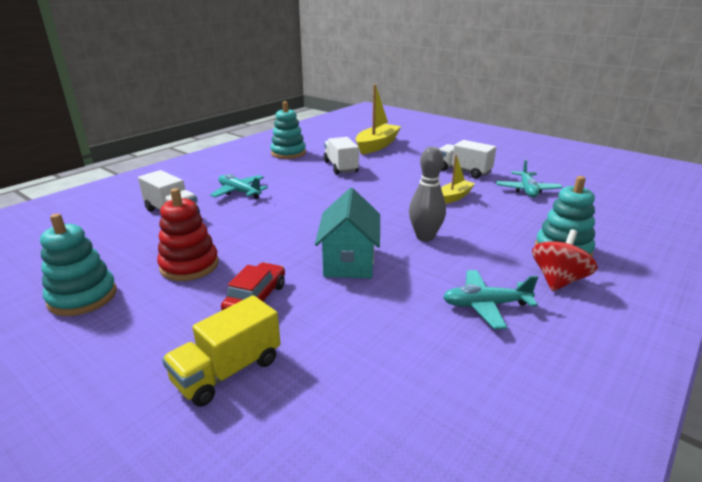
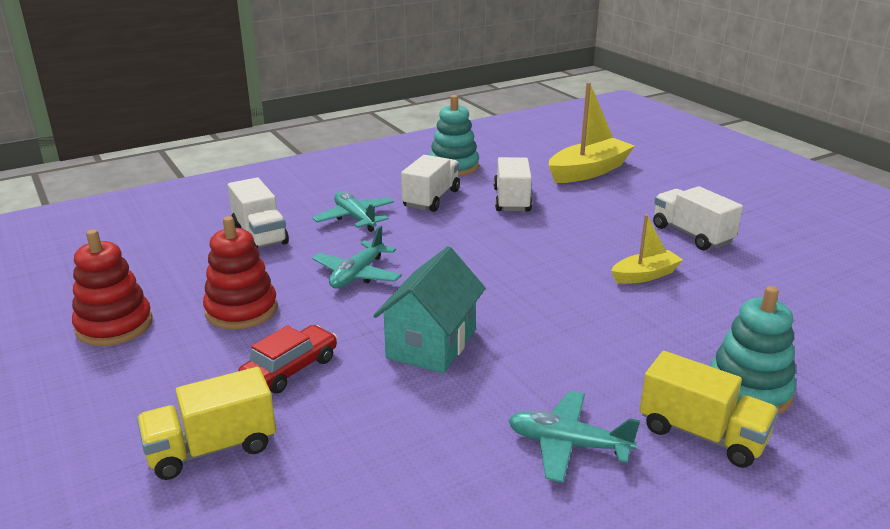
camera: 20 degrees right, 0 degrees up
turquoise stacking toy [40,213,117,316] -> red stacking toy [72,229,153,346]
grey bowling pin [409,146,446,241] -> none
turquoise plane [496,159,563,198] -> turquoise plane moved to [312,226,402,289]
red spinning top [532,229,598,291] -> yellow truck [640,351,779,468]
none -> white truck [401,155,460,212]

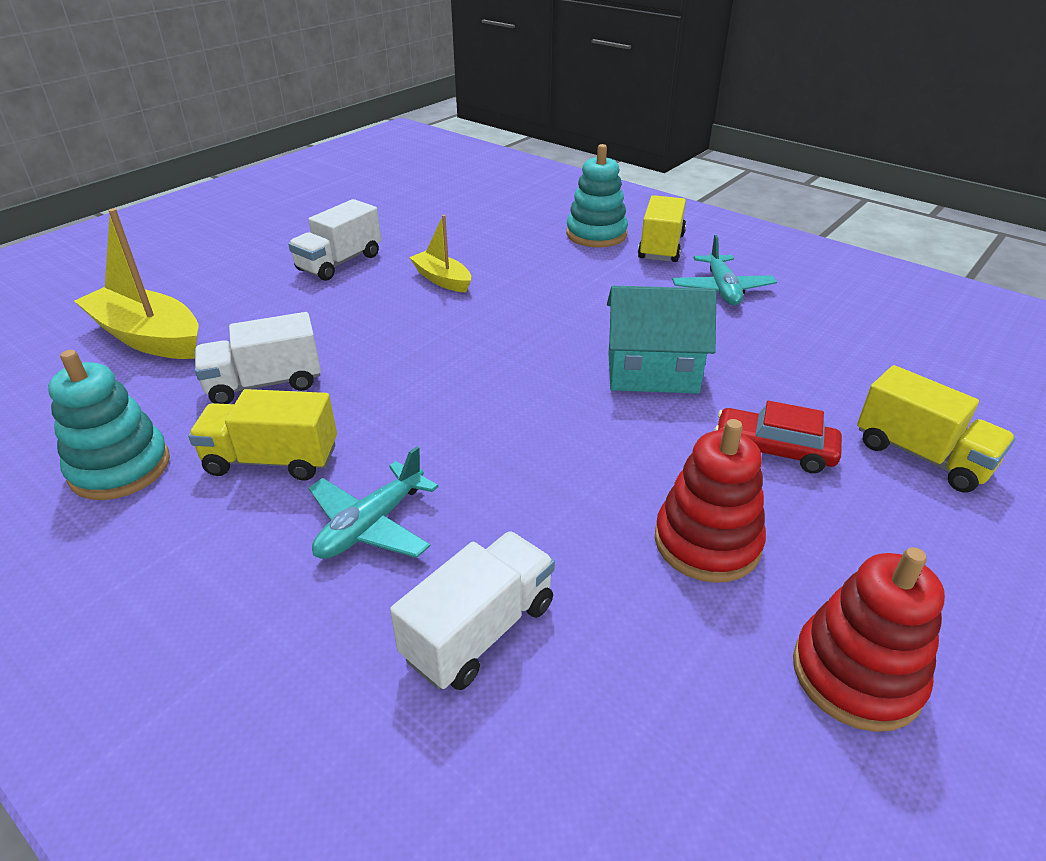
camera: 110 degrees left, 10 degrees up
turquoise plane [312,226,402,289] -> none
white truck [401,155,460,212] -> yellow truck [188,389,337,481]

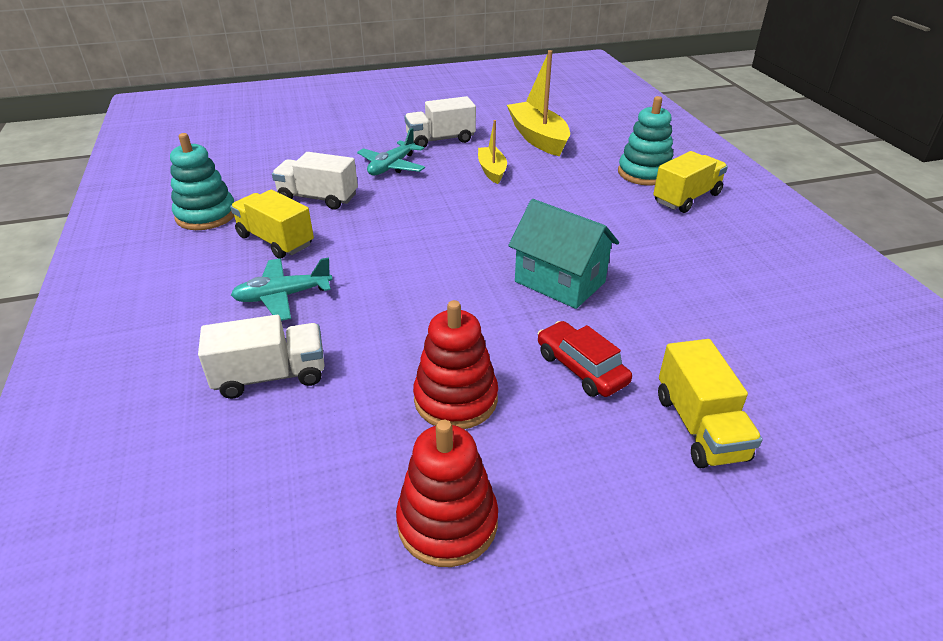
camera: 35 degrees right, 0 degrees up
yellow boat [74,208,198,359] -> yellow boat moved to [507,50,570,156]
turquoise plane [672,235,777,305] -> turquoise plane moved to [357,128,425,176]

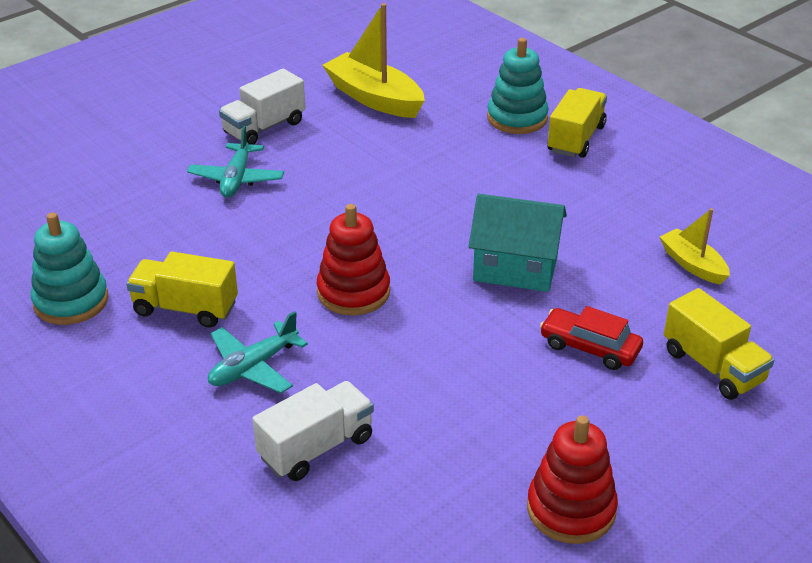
camera: 25 degrees left, 0 degrees up
white truck [272,152,358,210] -> none
red stacking toy [413,300,498,429] -> red stacking toy moved to [317,204,390,316]
yellow boat [478,120,507,184] -> yellow boat moved to [660,208,730,285]

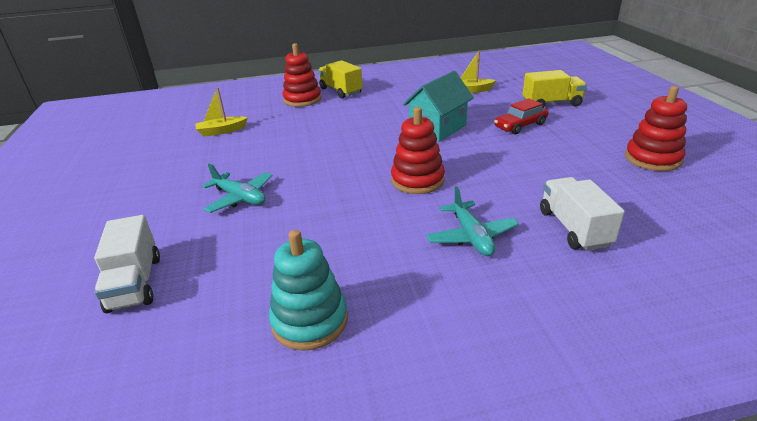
camera: 60 degrees left, 5 degrees down
yellow truck [126,252,238,328] -> none
white truck [219,69,305,145] -> white truck moved to [94,215,160,313]
yellow boat [322,3,425,118] -> yellow boat [195,87,248,137], size x0.58
turquoise stacking toy [487,38,549,134] -> red stacking toy [282,43,321,107]

